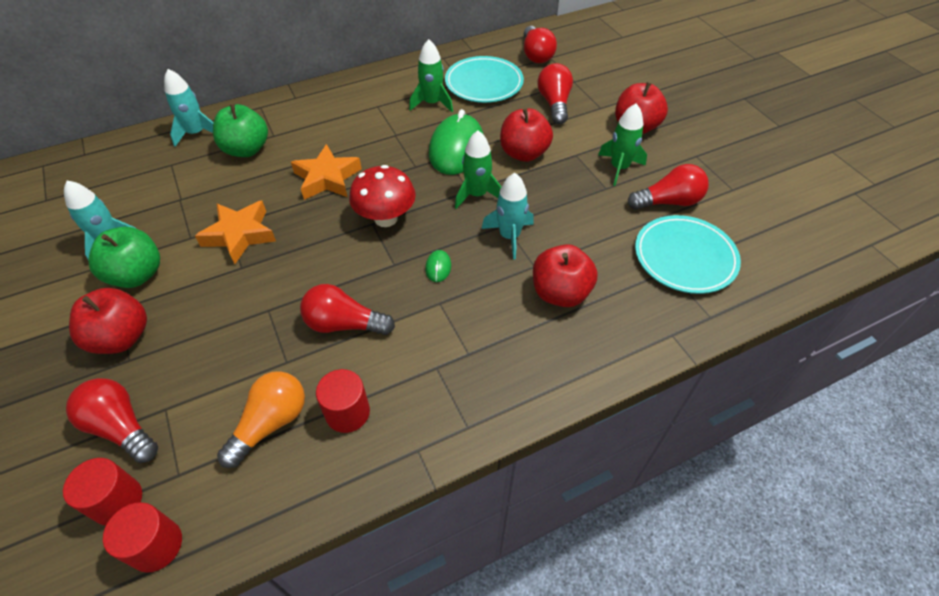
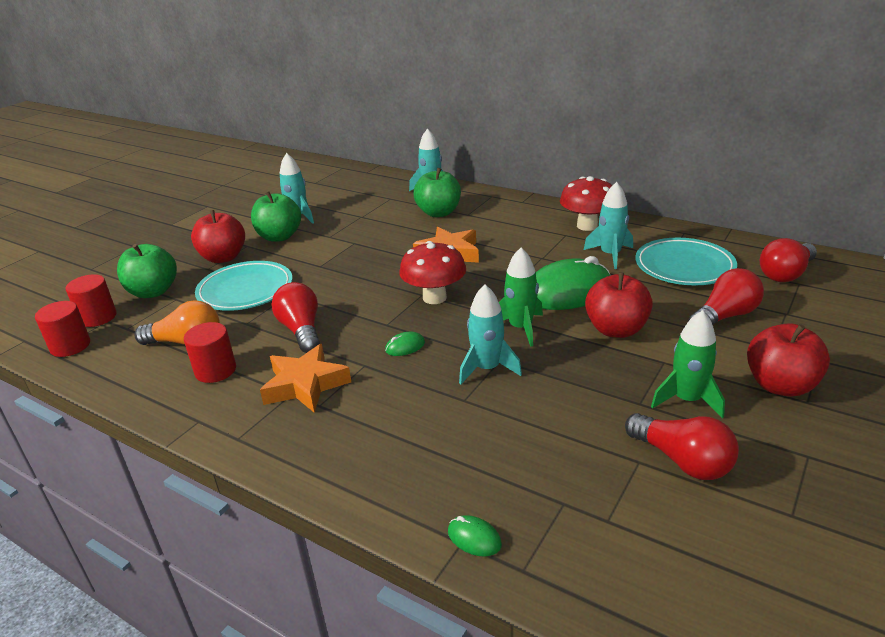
camera: 60 degrees right, 20 degrees down
red light bulb [66,378,158,463] -> green apple [117,244,177,298]
orange star [195,200,276,264] -> orange star moved to [260,344,351,413]
green rocket [409,39,453,112] -> turquoise rocket [584,182,633,269]
red apple [533,244,598,307] -> none
turquoise plate [635,215,741,294] -> turquoise plate moved to [195,261,293,311]
none -> green mouse [448,515,502,557]
none -> red mushroom [560,176,612,231]

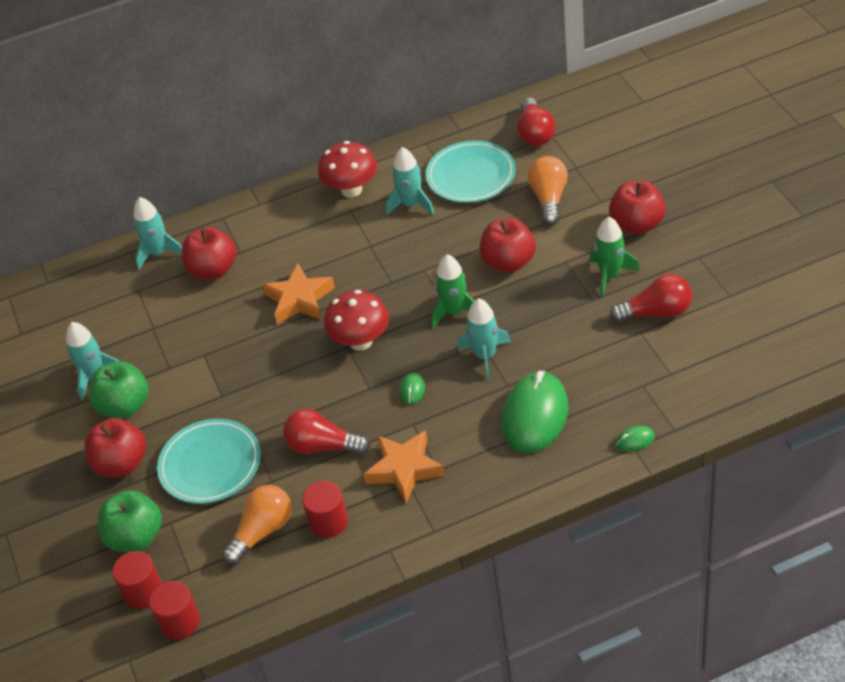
camera: 50 degrees left, 15 degrees up
green apple [413,168,461,217] -> red apple [182,226,237,280]
green mouse [536,256,611,310] -> green mouse moved to [502,371,568,453]
red light bulb [688,268,764,325] -> orange light bulb [528,156,568,225]

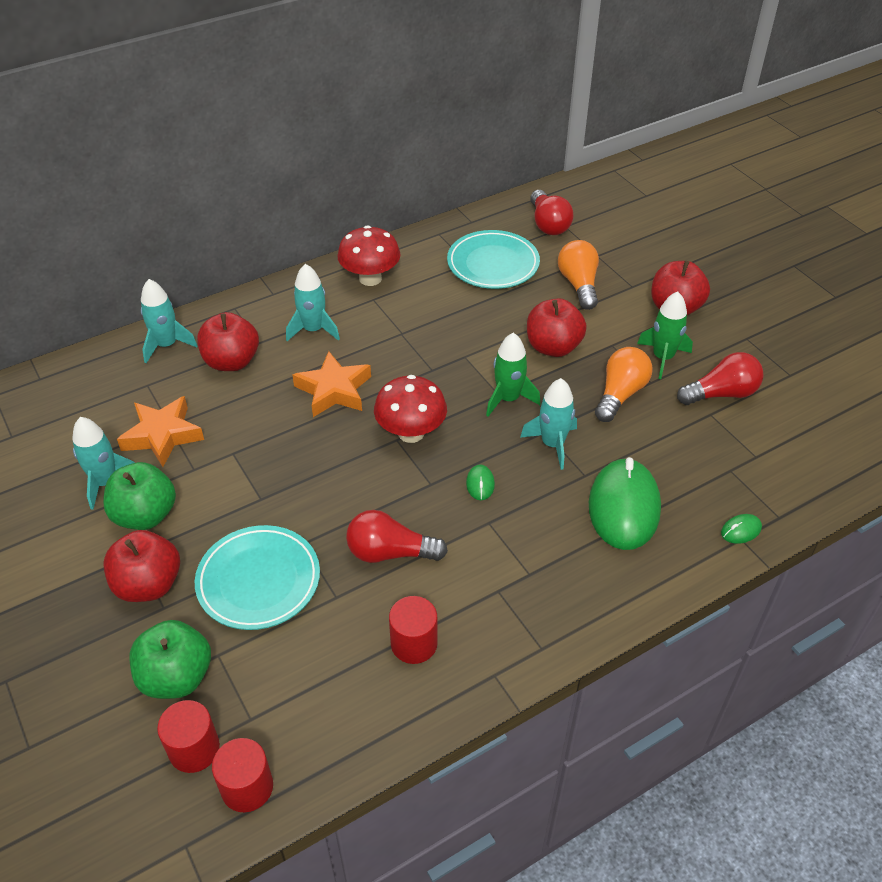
camera: 15 degrees left, 0 degrees up
orange light bulb [222,485,292,565] -> orange light bulb moved to [595,347,653,422]
orange star [363,430,445,503] -> orange star moved to [117,396,204,467]
turquoise rocket [386,147,434,215] -> turquoise rocket moved to [286,264,340,341]

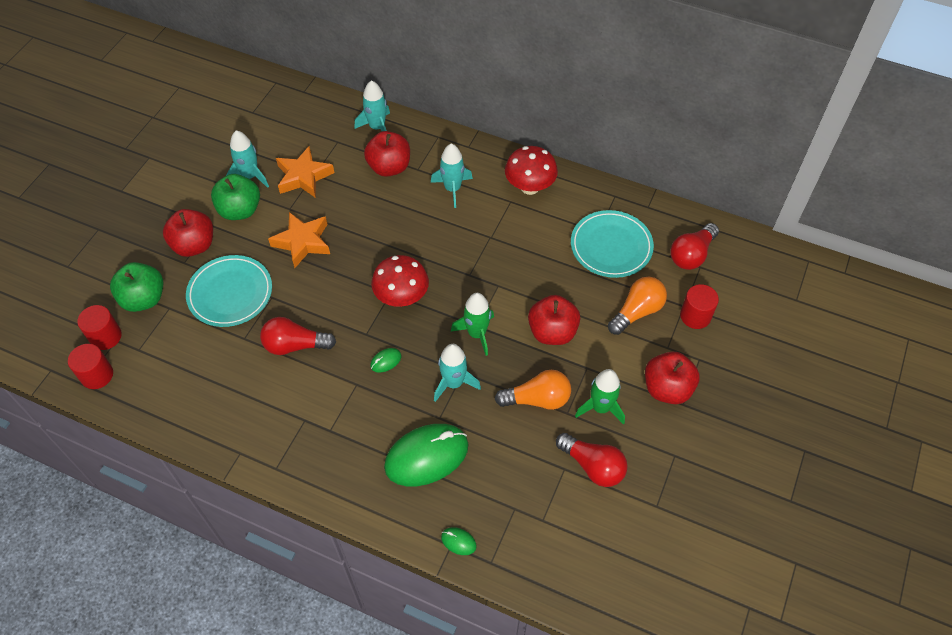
camera: 55 degrees right, 10 degrees up
orange star [292,351,371,417] -> orange star moved to [268,212,330,268]
red light bulb [346,510,448,563] -> red light bulb turned 60 degrees counterclockwise [260,317,336,355]
red cylinder [389,596,438,664] -> red cylinder moved to [680,284,719,329]

